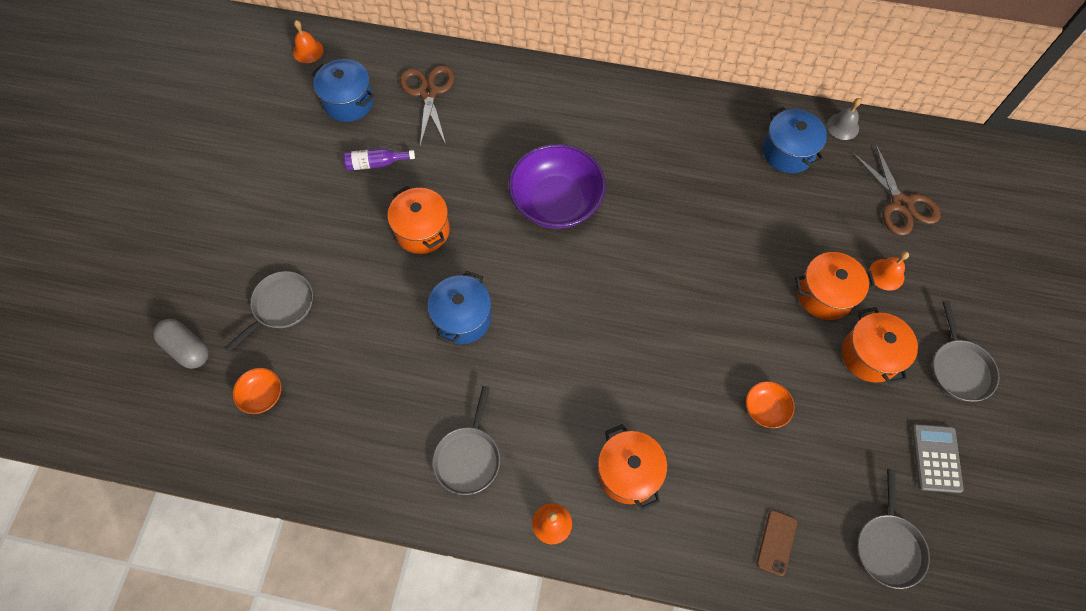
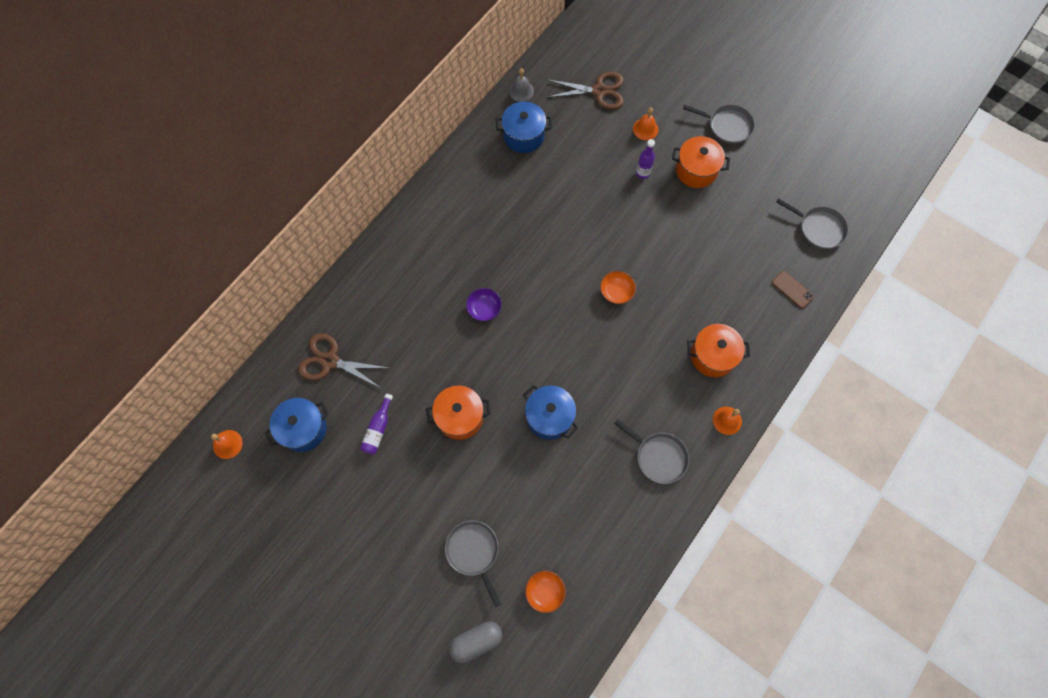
camera: 65 degrees left, 5 degrees up
purple bowl [509,144,606,229] -> purple bowl [466,288,502,321], size x0.46
orange bowl [746,381,795,428] -> orange bowl moved to [600,271,636,304]
orange pot [795,252,876,320] -> purple bottle [636,139,655,179]
grey calculator [912,424,964,493] -> none

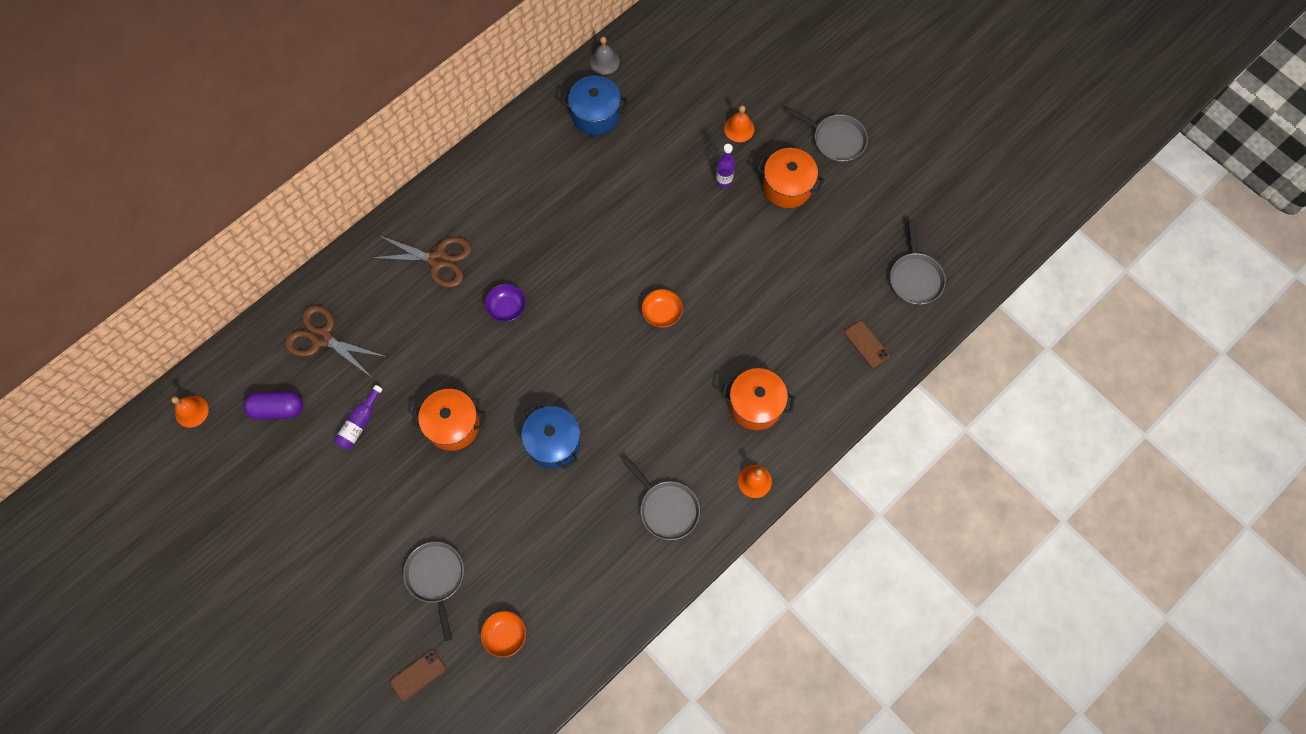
camera: 10 degrees right, 0 degrees up
blue pot [265,398,329,452] -> purple capsule [243,391,303,420]
grey capsule [449,621,502,663] -> brown phone [390,650,446,701]
brown scissors [546,72,624,109] -> brown scissors moved to [372,235,472,288]
grey pan [776,198,848,249] -> grey pan turned 45 degrees clockwise [890,219,946,305]

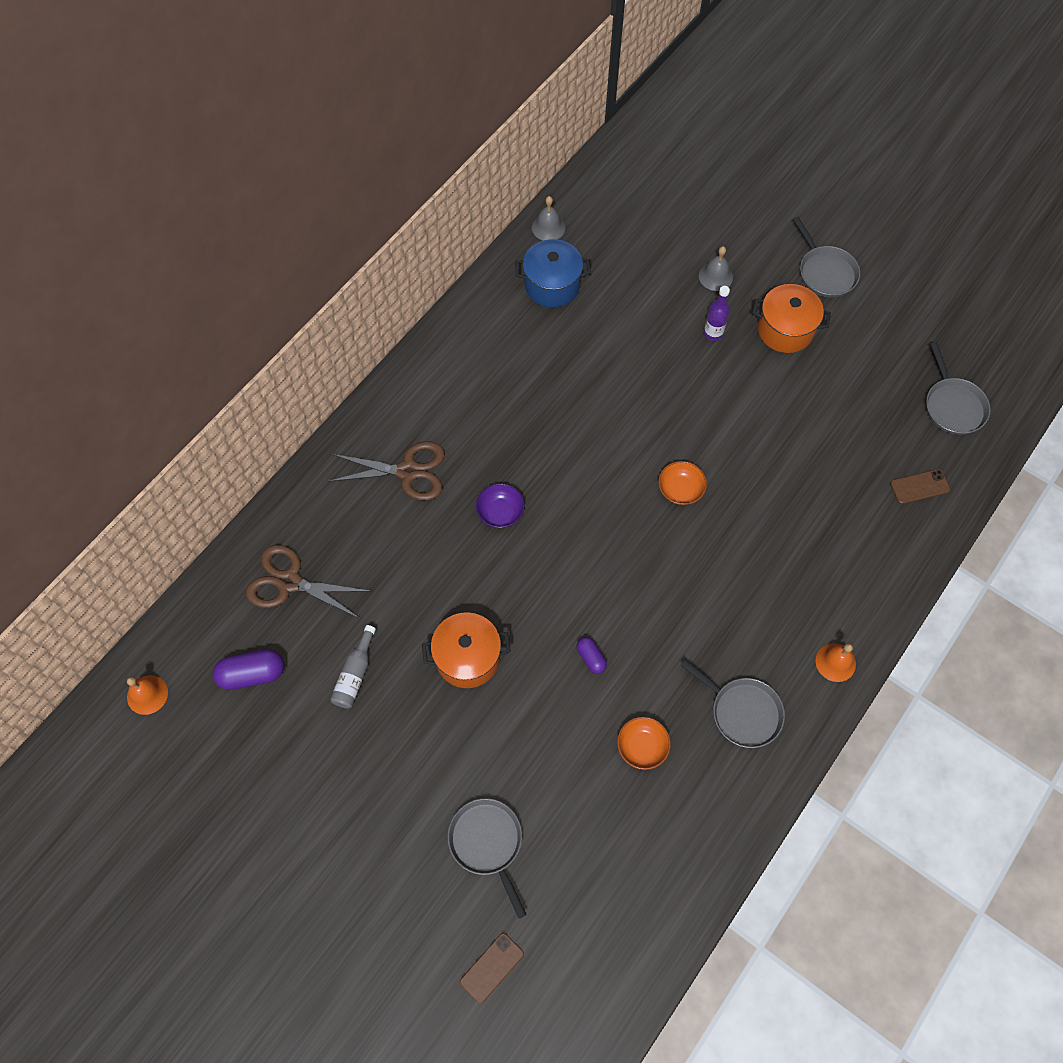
camera: 10 degrees left, 5 degrees down
purple bottle [334,385,383,451] -> grey bottle [330,625,376,709]
orange bowl [481,611,526,658] -> orange bowl moved to [617,717,671,770]
blue pot [521,402,580,469] -> purple capsule [577,637,607,674]
orange pot [722,368,795,430] -> none
orange bell [724,105,754,142] -> grey bell [699,246,733,291]
grey pan [786,107,868,162] -> grey pan turned 45 degrees clockwise [793,216,860,298]
brown phone [844,320,890,368] -> brown phone turned 60 degrees counterclockwise [890,469,950,504]

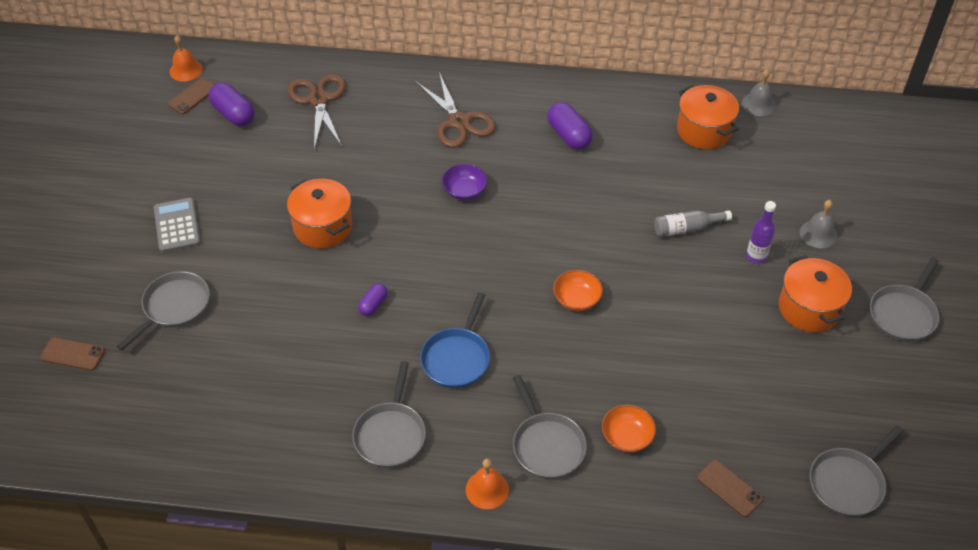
camera: 60 degrees right, 15 degrees down
grey bottle [330,625,376,709] -> grey bottle moved to [654,210,732,237]
blue pot [515,239,591,307] -> orange pot [677,85,739,149]
orange bowl [617,717,671,770] -> orange bowl moved to [602,405,656,452]
none -> grey calculator [154,198,201,253]
none -> brown phone [168,78,215,114]
none -> blue pan [420,292,490,388]
none -> grey pan [513,375,587,479]
none -> purple capsule [547,102,593,150]

